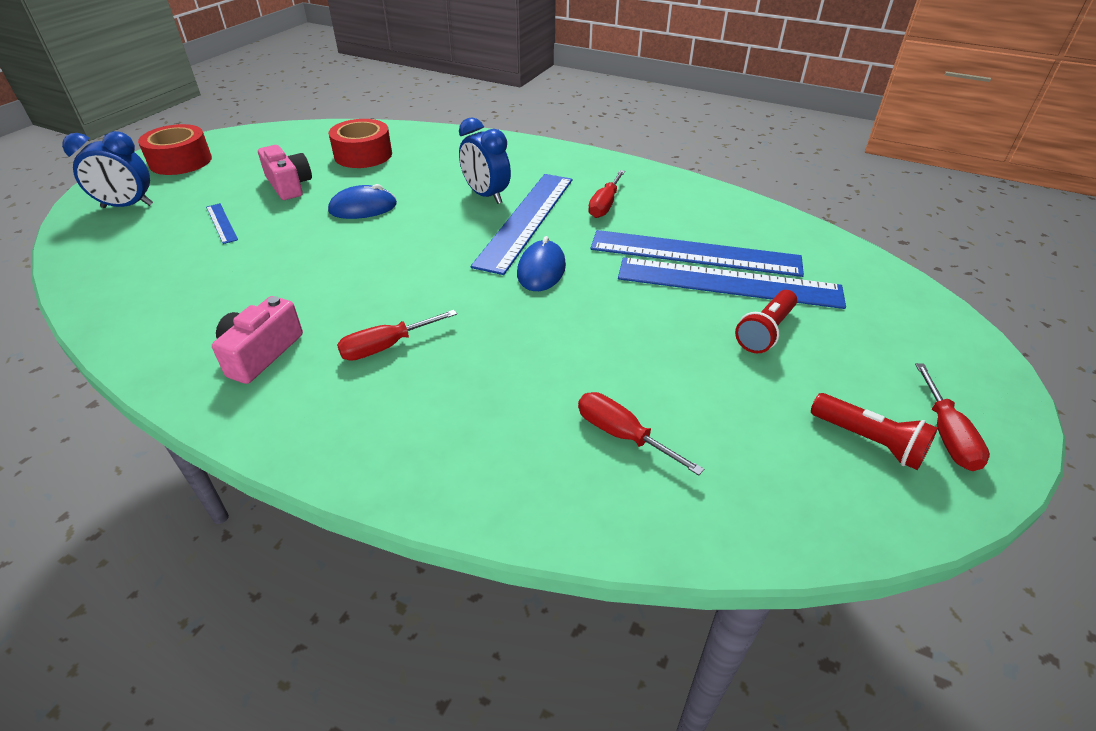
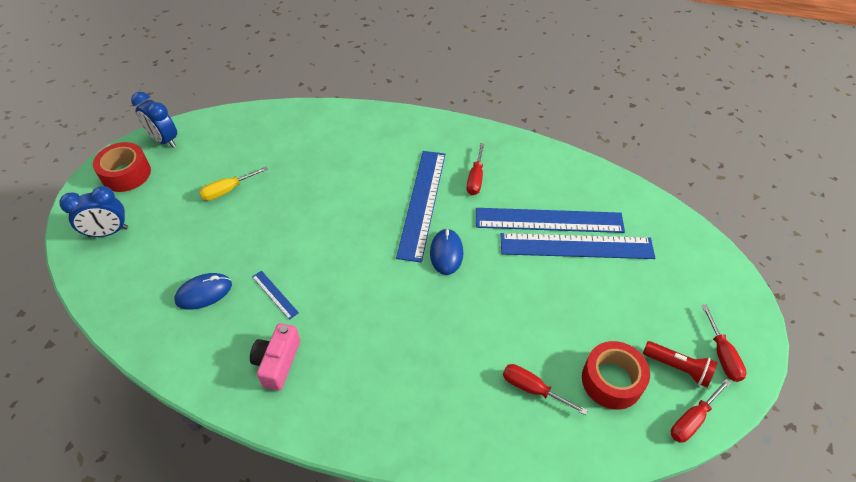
camera: 10 degrees left, 10 degrees up
blue ruler [206,203,238,244] -> blue ruler moved to [252,271,299,320]
pink camera [258,145,312,200] -> yellow screwdriver [199,167,268,201]
blue mouse [328,184,397,219] -> blue mouse moved to [175,273,232,310]
red tape [329,119,392,168] -> red tape moved to [582,341,650,410]
red screwdriver [337,310,457,361] -> red screwdriver moved to [671,379,731,443]
blue clock [459,117,511,204] -> blue clock moved to [131,92,177,148]
red flashlight [735,290,797,353] -> none

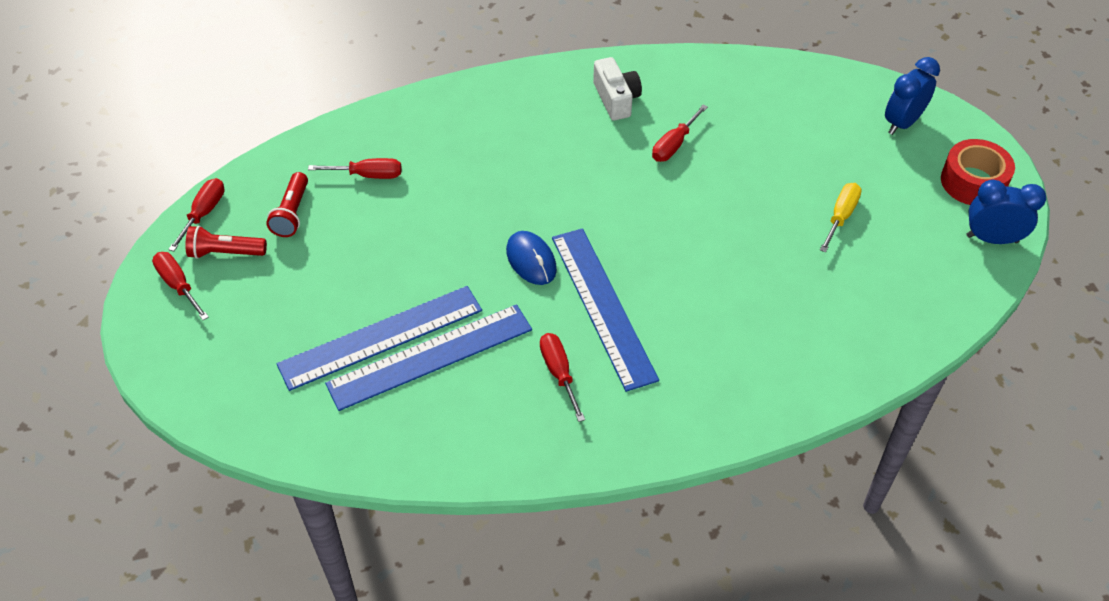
camera: 150 degrees right, 0 degrees up
blue mouse [175,273,232,310] -> none
pink camera [250,323,300,391] -> white camera [593,57,642,120]
blue ruler [252,271,299,320] -> red screwdriver [652,104,708,162]
red tape [582,341,650,410] -> red flashlight [266,172,308,237]

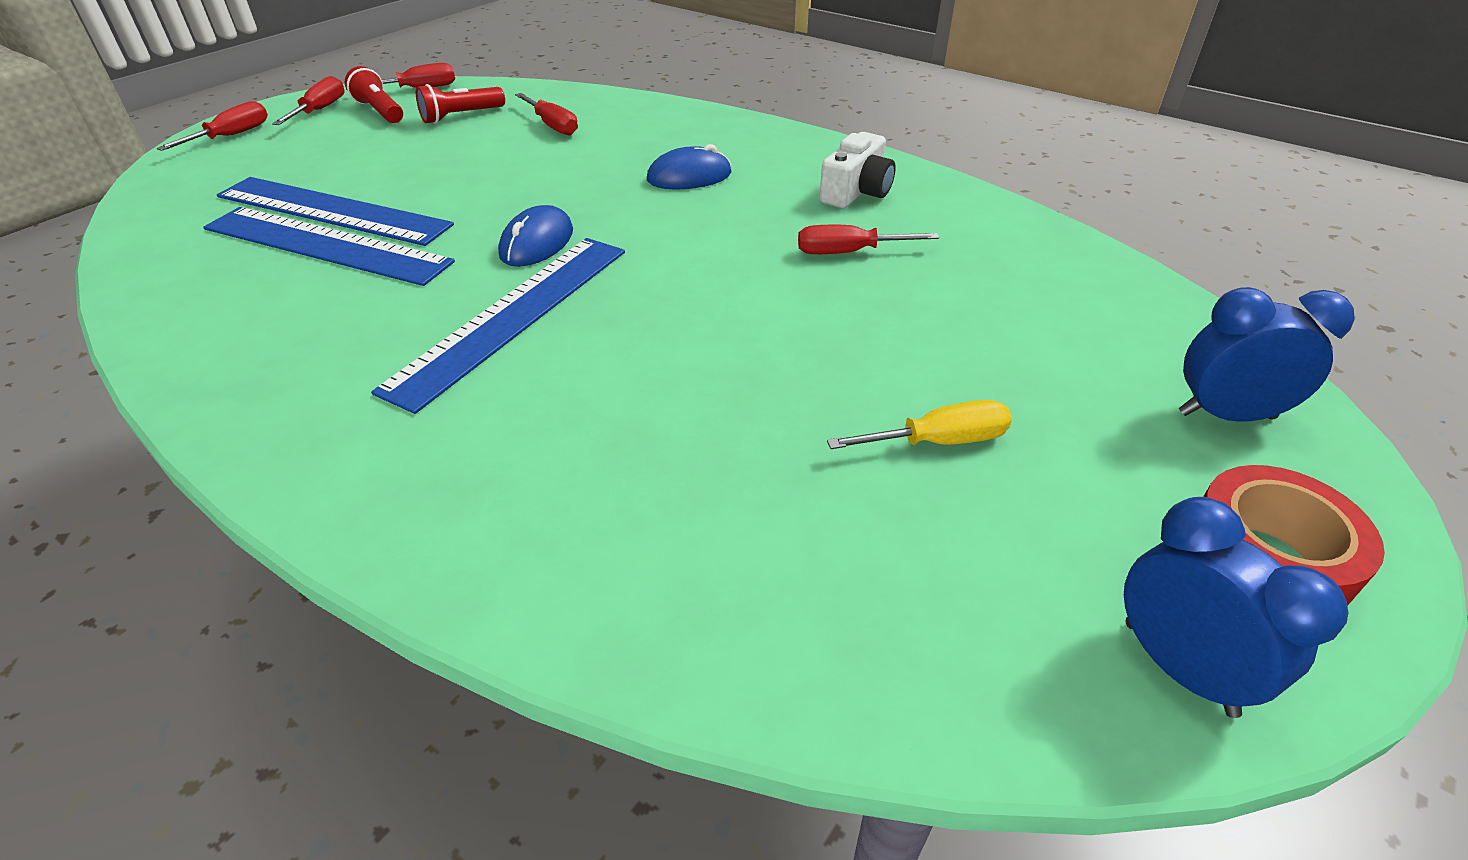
camera: 50 degrees right, 10 degrees down
red screwdriver [540,333,585,422] -> red screwdriver moved to [157,101,268,151]
none -> blue mouse [647,144,732,189]

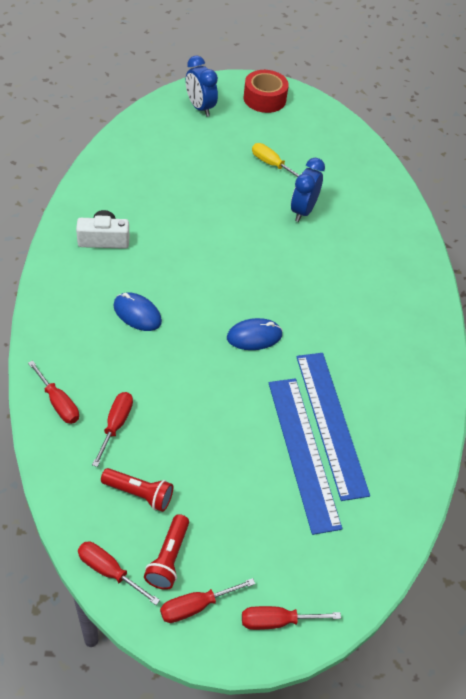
camera: 130 degrees left, 10 degrees up
blue ruler [371,238,625,414] -> none
red screwdriver [798,225,939,254] -> red screwdriver moved to [28,360,79,424]
blue clock [1124,497,1349,718] -> blue clock moved to [291,158,325,222]

